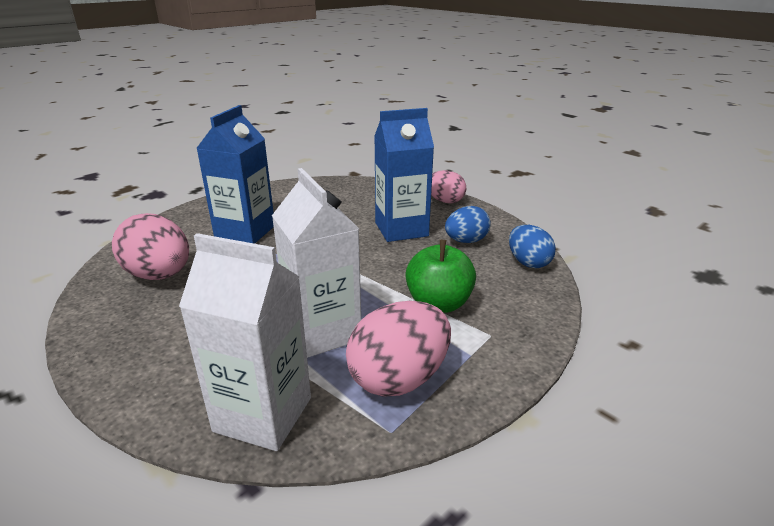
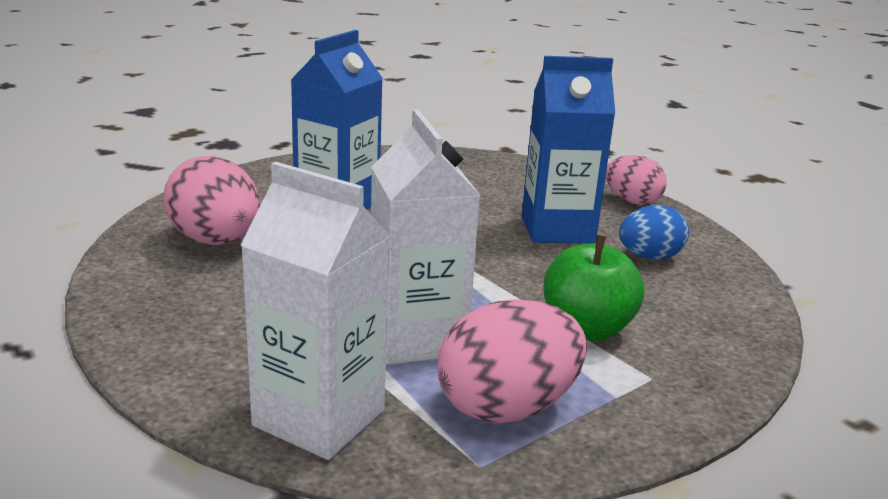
camera: 10 degrees right, 5 degrees down
blue egg [509,225,556,268] -> none

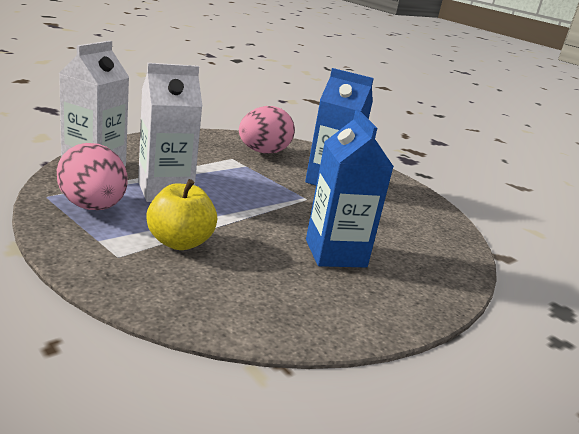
camera: 80 degrees right, 0 degrees up
green apple [543,235,644,341] -> yellow apple [146,179,217,250]
pink egg [606,155,667,205] -> none
blue egg [619,205,689,259] -> none

